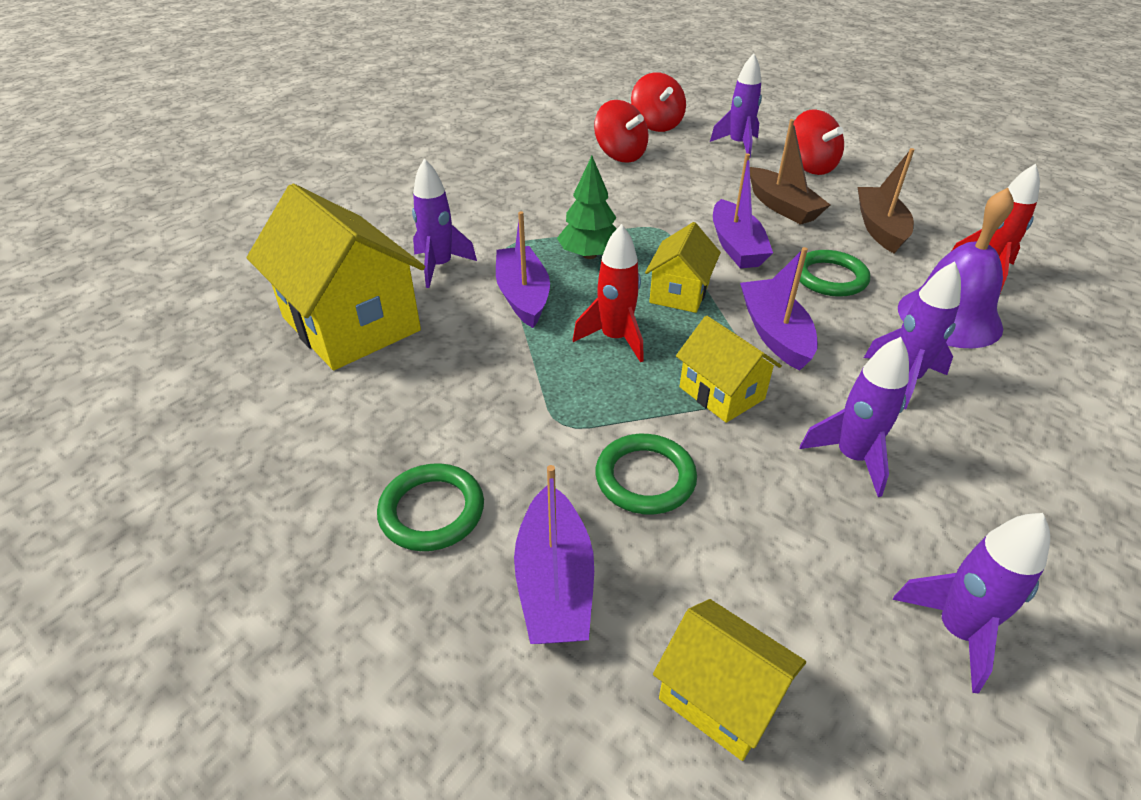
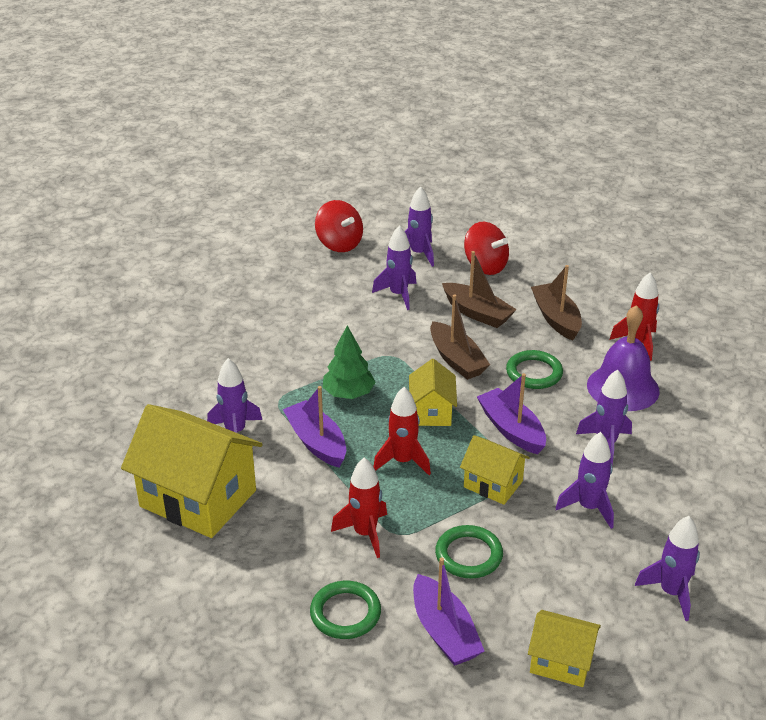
camera: 20 degrees left, 5 degrees down
red spinning top [594,100,649,163] -> none
purple boat [713,153,773,268] -> brown boat [430,294,490,380]
none -> red rocket [331,458,387,558]
none -> purple rocket [372,225,417,310]

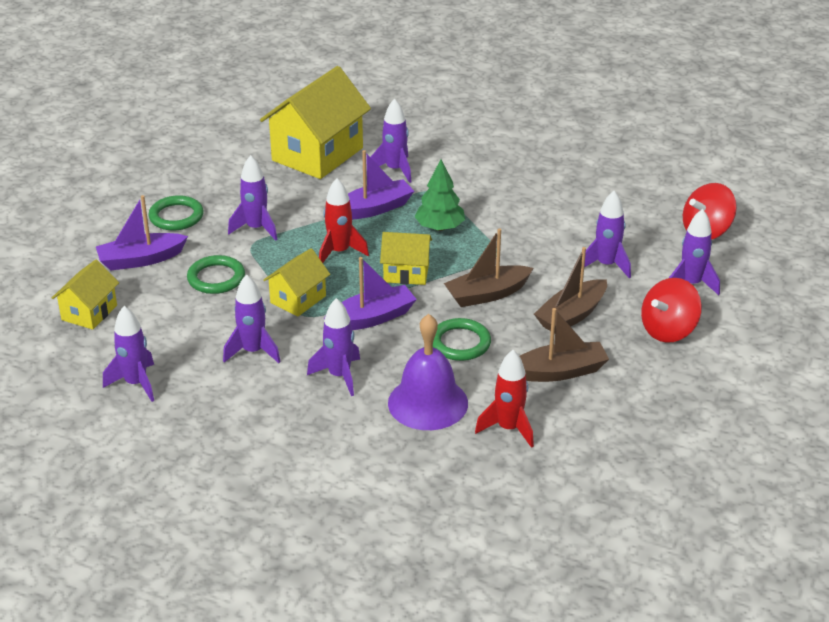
camera: 95 degrees right, 0 degrees up
red rocket [331,458,387,558] -> purple rocket [228,155,277,241]

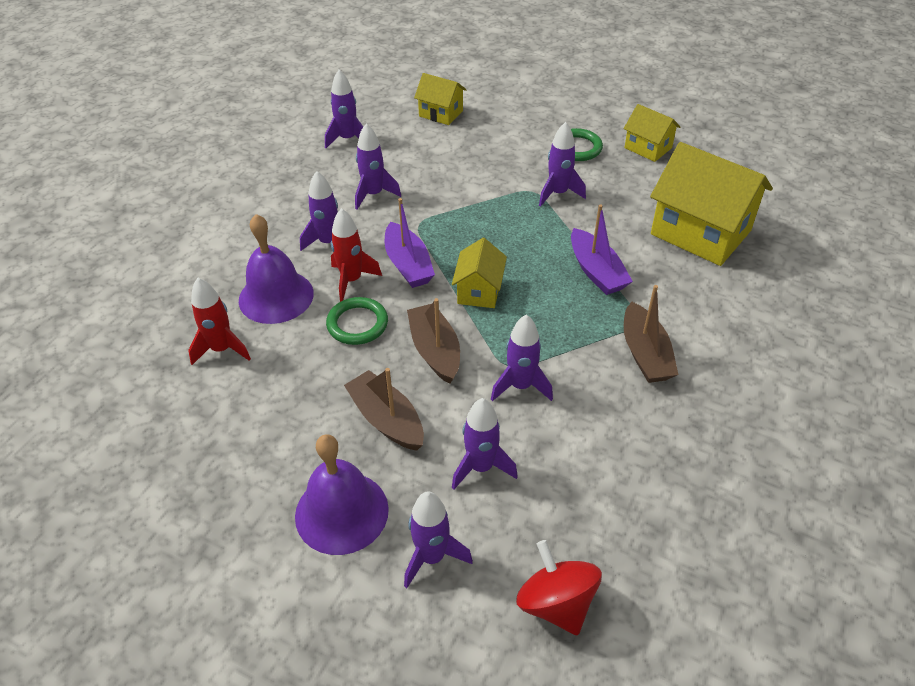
camera: 95 degrees right, 10 degrees up
purple boat [96,195,188,271] -> none
green ring [187,255,245,294] -> none
yellow house [263,248,330,316] -> yellow house moved to [624,104,680,162]
red rocket [319,178,369,263] -> red rocket moved to [331,208,382,302]
purple rocket [371,98,411,183] -> purple rocket moved to [491,315,553,401]
green tree [414,159,465,231] -> none
brown boat [520,308,609,382] -> brown boat moved to [624,285,679,383]
red spinning top [641,278,702,343] -> purple bell [295,434,389,555]

